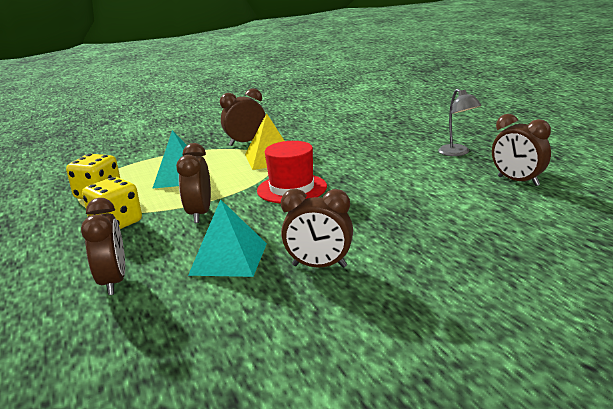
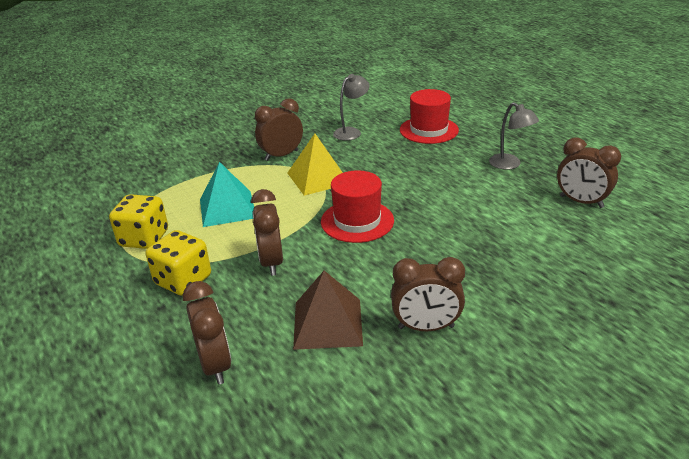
camera: 10 degrees left, 10 degrees up
turquoise pyramid [188,199,267,277] -> brown pyramid [293,271,363,350]
none -> grey lamp [333,74,370,141]
none -> red hat [400,89,459,144]

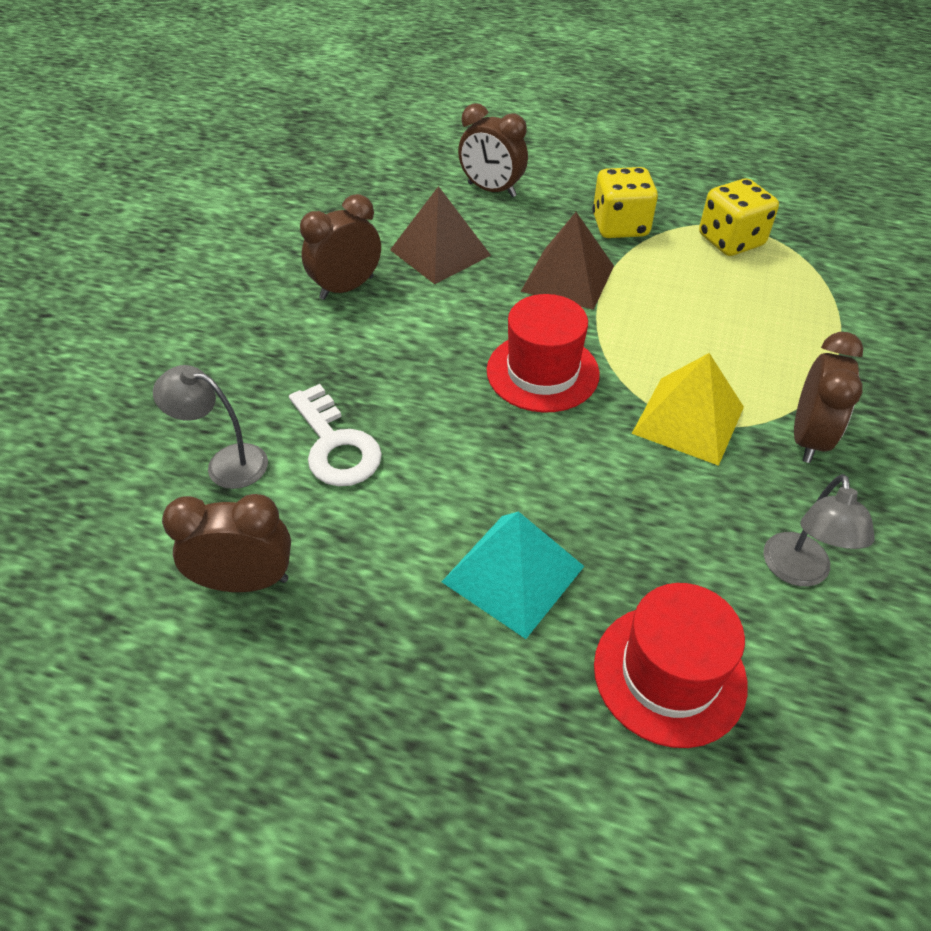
camera: 140 degrees right, 15 degrees up
turquoise pyramid [200,162,254,227] -> turquoise pyramid moved to [442,512,584,639]
brown clock [251,189,283,276] -> brown pyramid [521,212,614,310]
grey lamp [489,102,539,170] -> grey lamp moved to [153,365,268,489]
none -> white key [289,384,382,486]

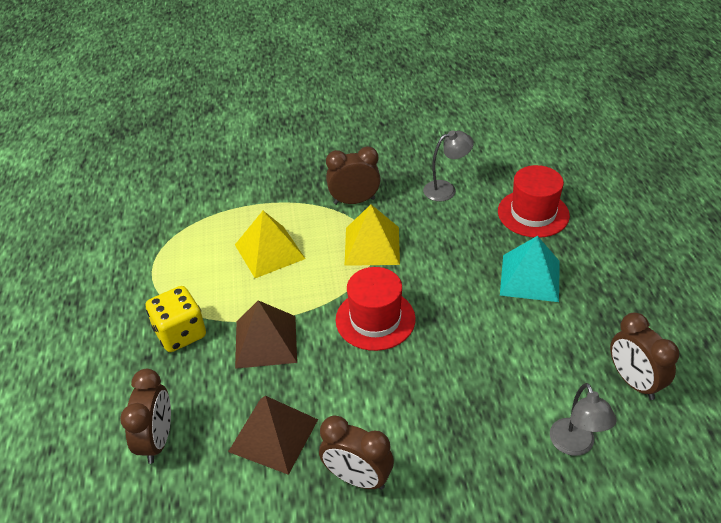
camera: 115 degrees left, 5 degrees down
white key [289,384,382,486] -> none
yellow dice [699,178,779,256] -> none
none -> yellow pyramid [235,211,305,278]

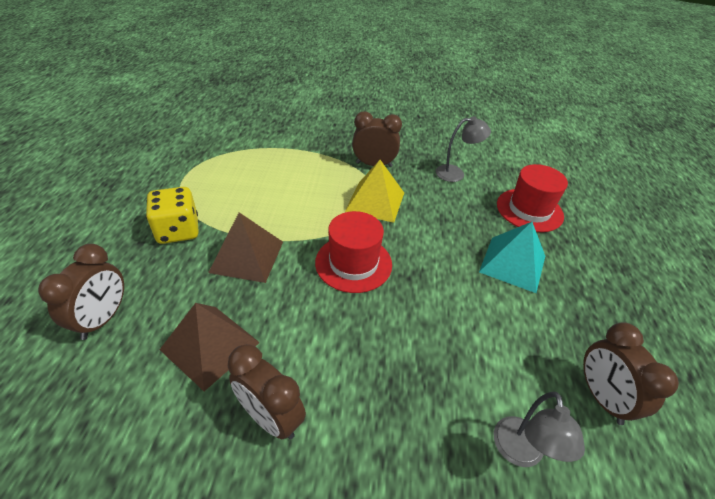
camera: 10 degrees right, 0 degrees up
yellow pyramid [235,211,305,278] -> none

